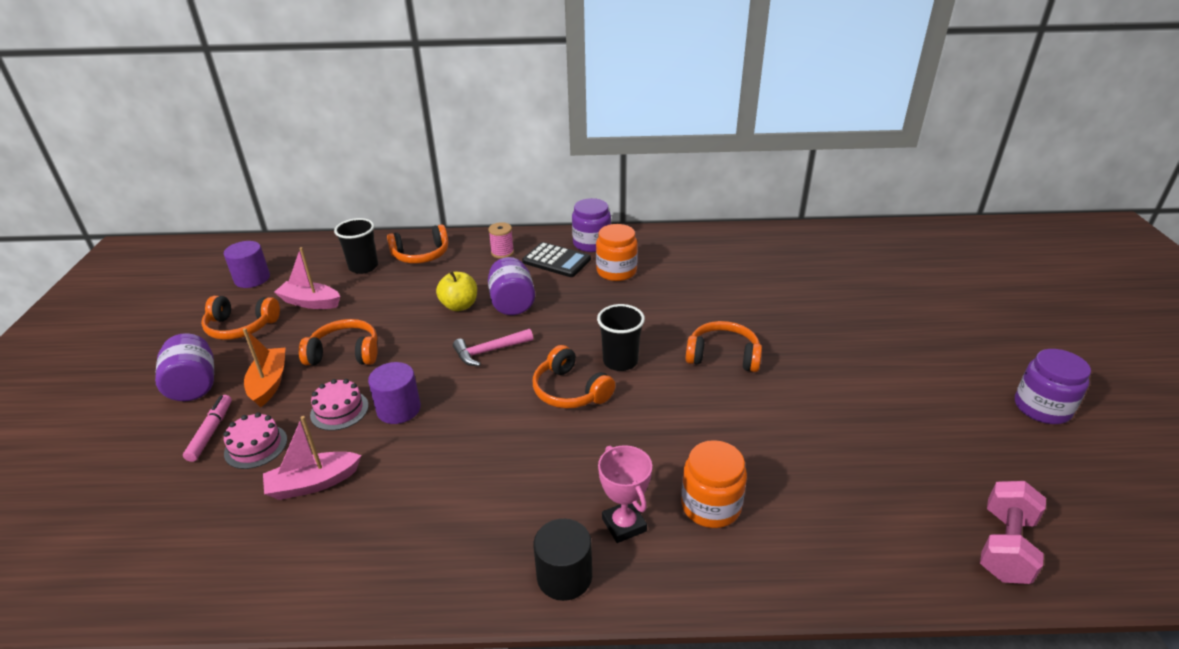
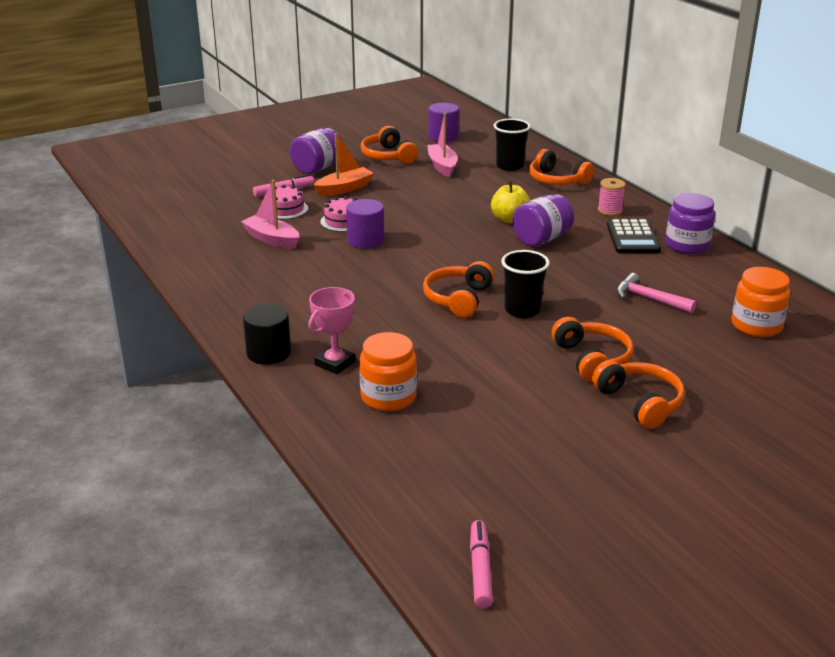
camera: 60 degrees right, 5 degrees down
orange headphones [299,319,377,365] -> orange headphones moved to [592,360,685,429]
pink hammer [453,329,533,366] -> pink hammer moved to [616,273,697,313]
orange jar [596,224,638,281] -> orange jar moved to [731,267,790,337]
pink dumbbell [980,481,1046,584] -> pink marker [470,520,493,608]
purple jar [1015,349,1091,424] -> none

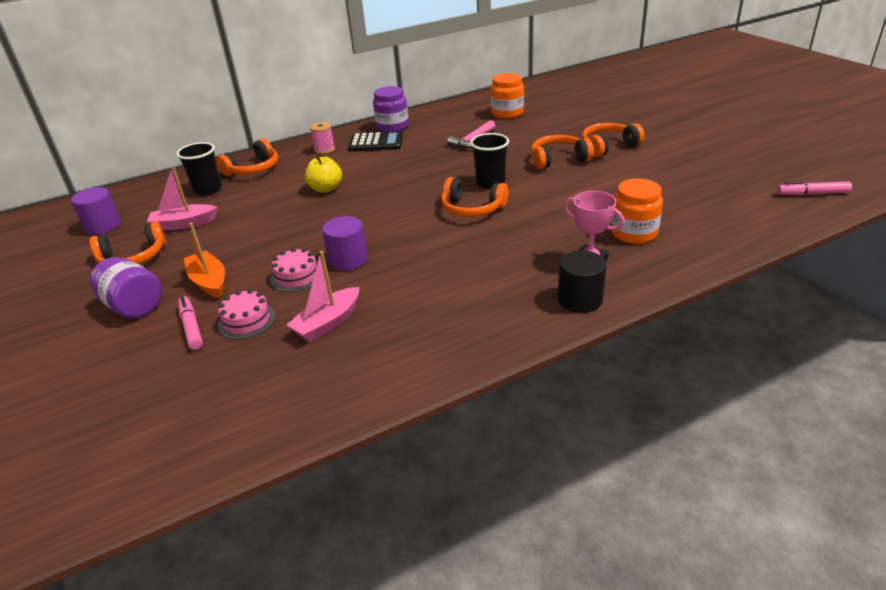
camera: 85 degrees left, 5 degrees up
purple jar [513,194,574,247] -> none

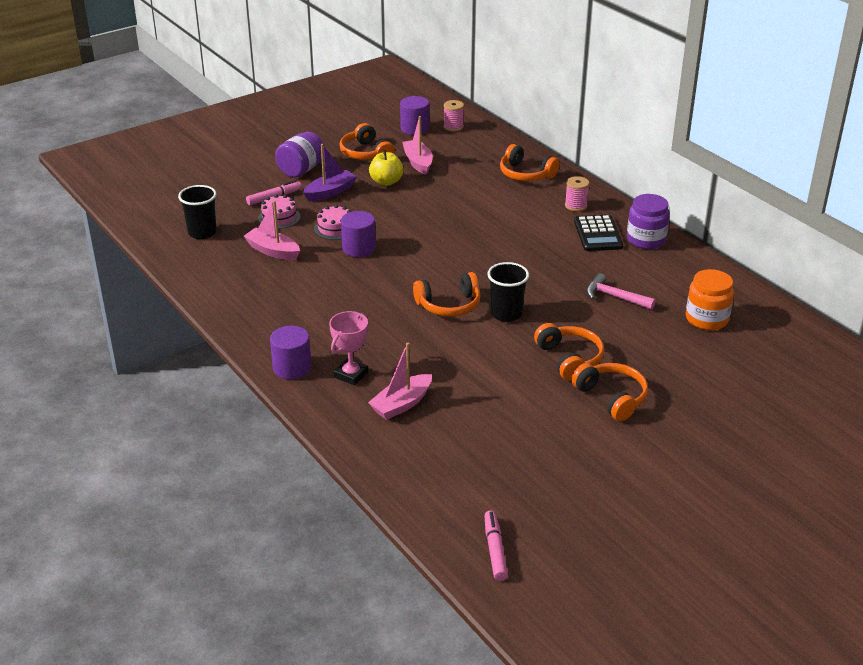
camera: 80 degrees right, 0 degrees up
black cup [176,142,222,196] -> black cup moved to [178,185,217,239]
orange boat [184,223,225,298] -> purple boat [303,144,357,201]
yellow apple [305,155,342,193] -> yellow apple moved to [369,150,404,186]
orange headphones [441,177,508,217] -> orange headphones turned 120 degrees counterclockwise [413,272,480,317]
black cylinder [558,250,606,313] -> purple cylinder [270,326,311,379]
orange jar [611,178,663,244] -> pink boat [368,343,432,420]
none -> pink spool [444,100,464,131]

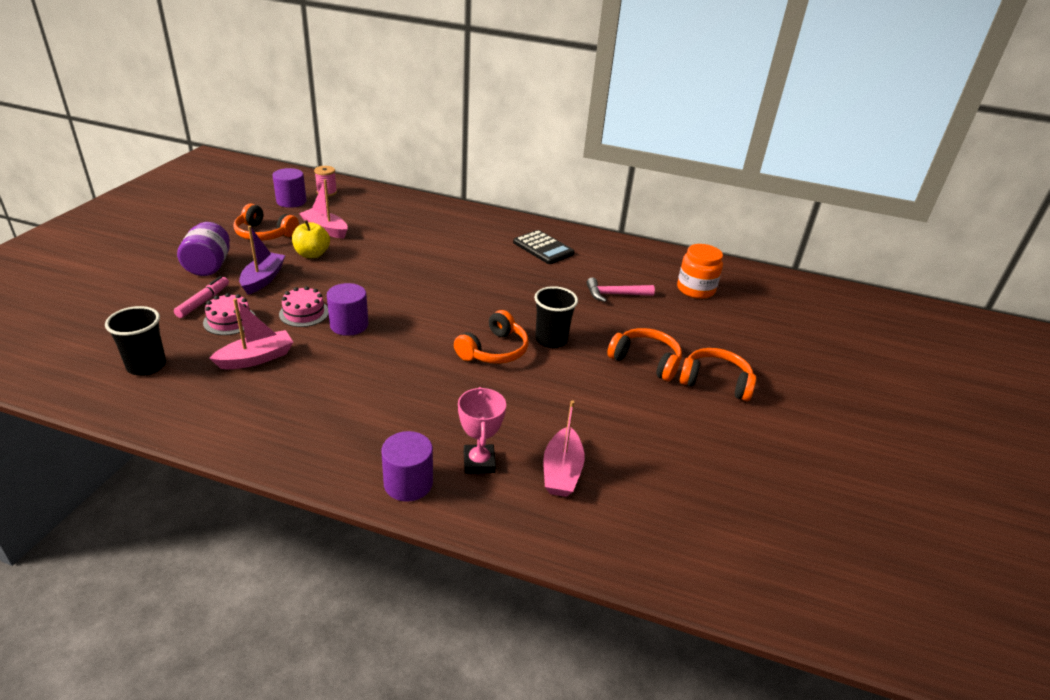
camera: 40 degrees left, 0 degrees up
pink boat [244,200,300,260] -> pink boat turned 150 degrees clockwise [209,298,293,369]
pink marker [484,511,508,581] -> none
orange headphones [500,144,559,181] -> none
pink spool [565,176,589,211] -> none
purple jar [627,194,670,249] -> none

